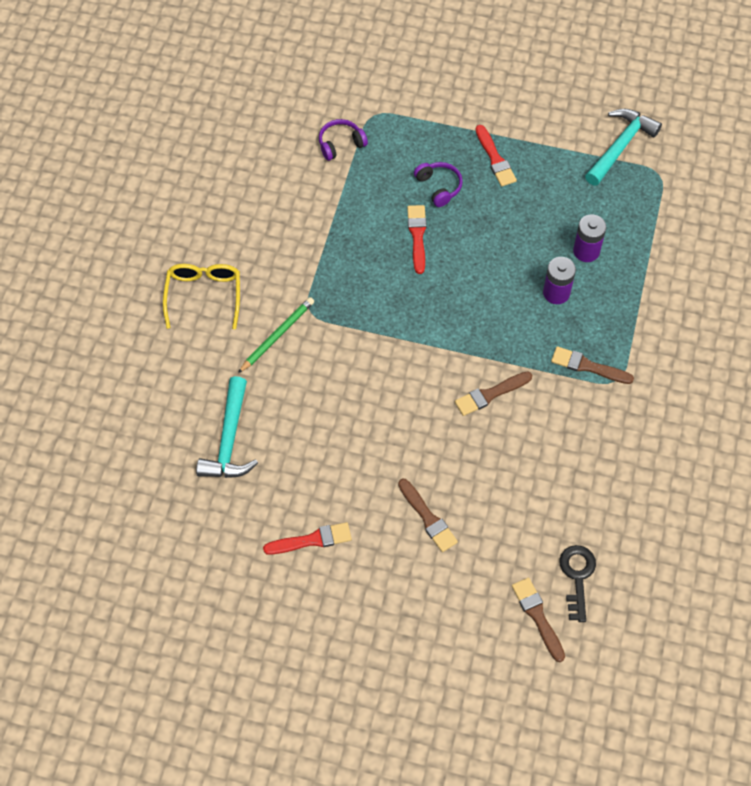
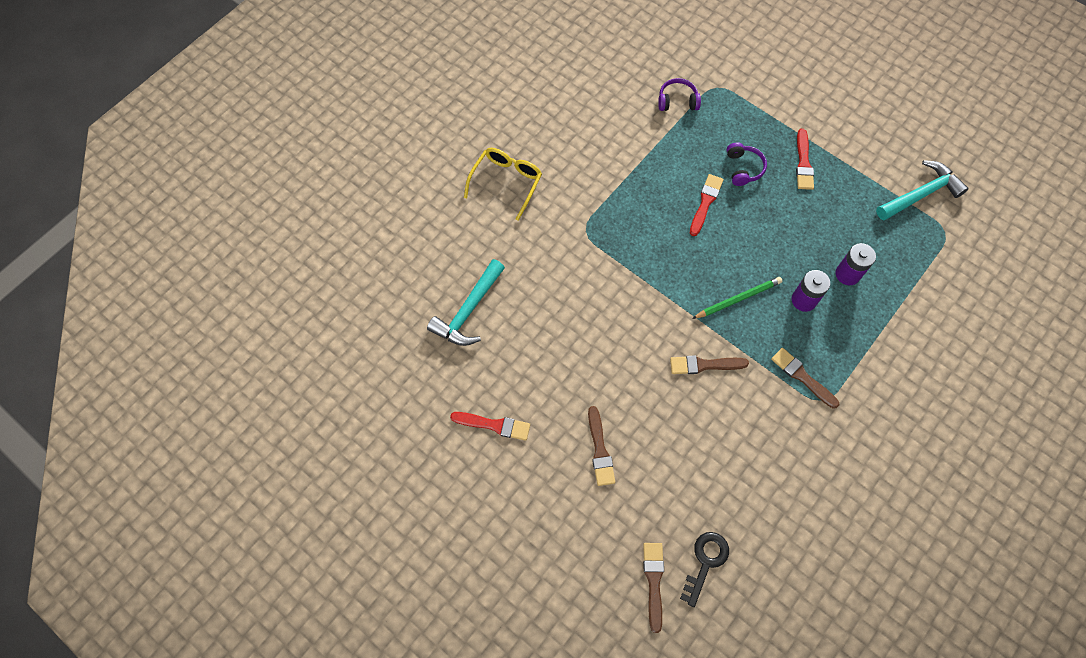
camera: 25 degrees right, 5 degrees up
green pencil [238,297,314,373] -> green pencil moved to [692,277,782,319]

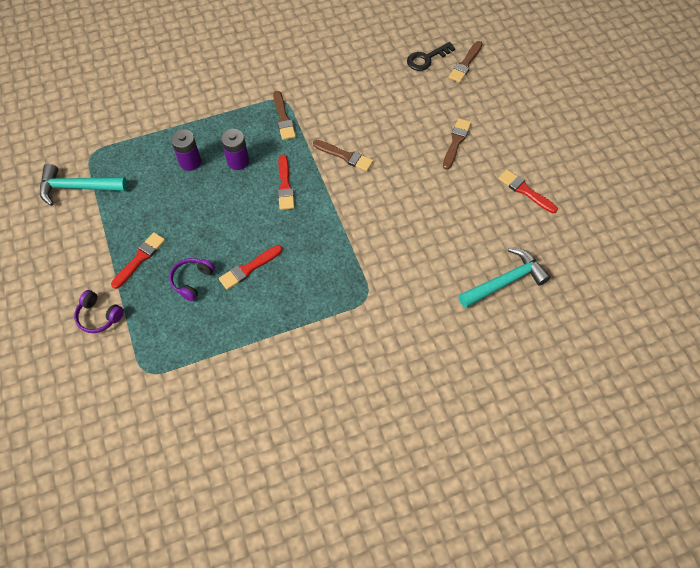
camera: 150 degrees left, 5 degrees down
yellow glasses [464,148,542,221] -> none
purple headphones [658,78,701,111] -> purple headphones moved to [74,290,124,333]
green pencil [692,277,782,319] -> red brush [278,154,295,210]

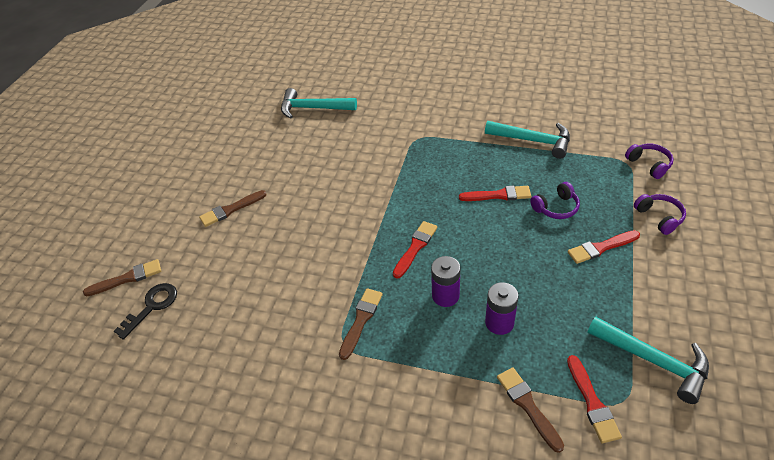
camera: 140 degrees left, 15 degrees down
brown brush [313,140,373,171] -> brown brush moved to [497,368,564,453]
black key [407,42,455,71] -> black key turned 60 degrees counterclockwise [114,283,177,340]
red brush [498,169,558,213] -> red brush moved to [567,355,622,443]
none -> turquoise hammer [485,121,570,159]
none -> purple headphones [625,144,674,179]

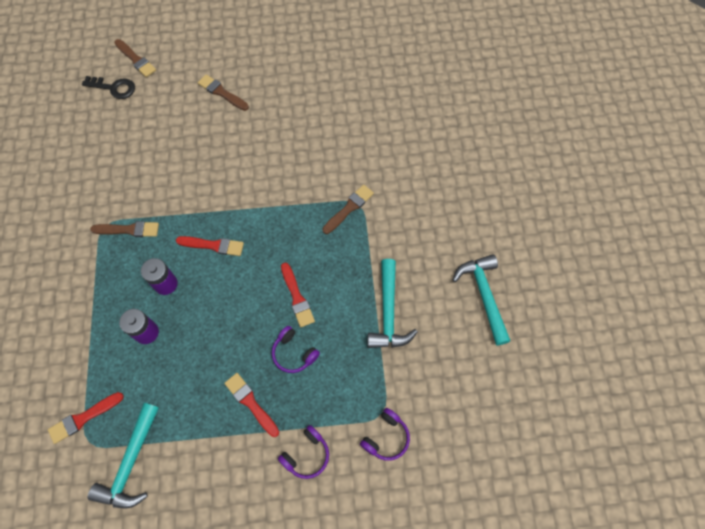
camera: 65 degrees right, 20 degrees up
turquoise hammer [281,88,357,119] -> turquoise hammer moved to [453,254,510,346]
brown brush [497,368,564,453] -> brown brush moved to [323,185,374,234]

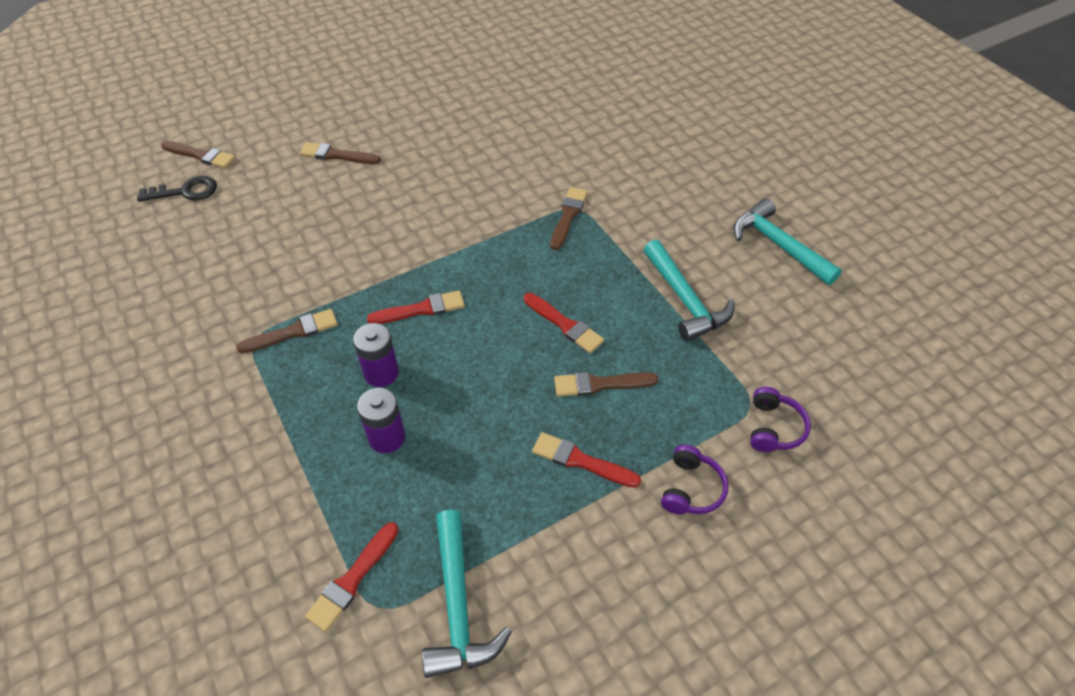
camera: 25 degrees left, 15 degrees down
purple headphones [272,326,320,373] -> brown brush [554,372,658,397]

